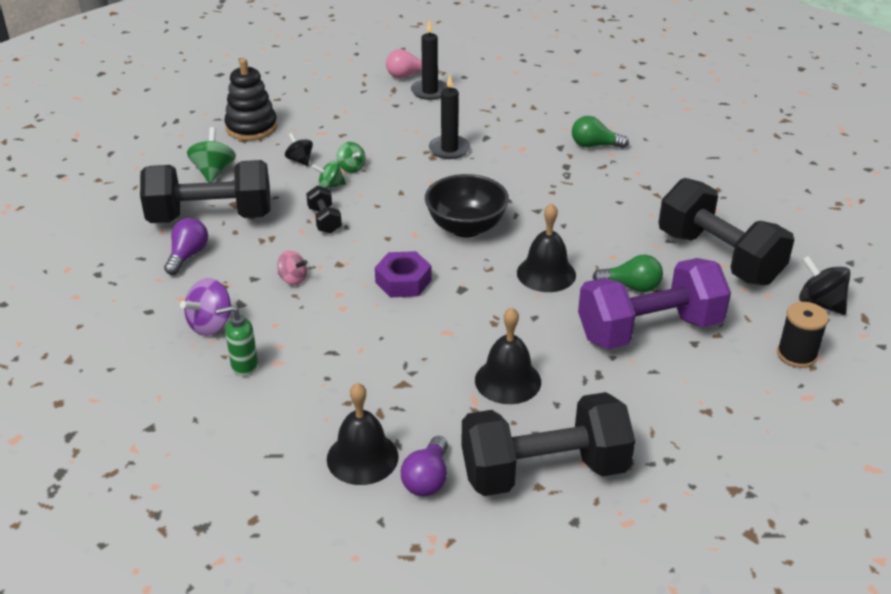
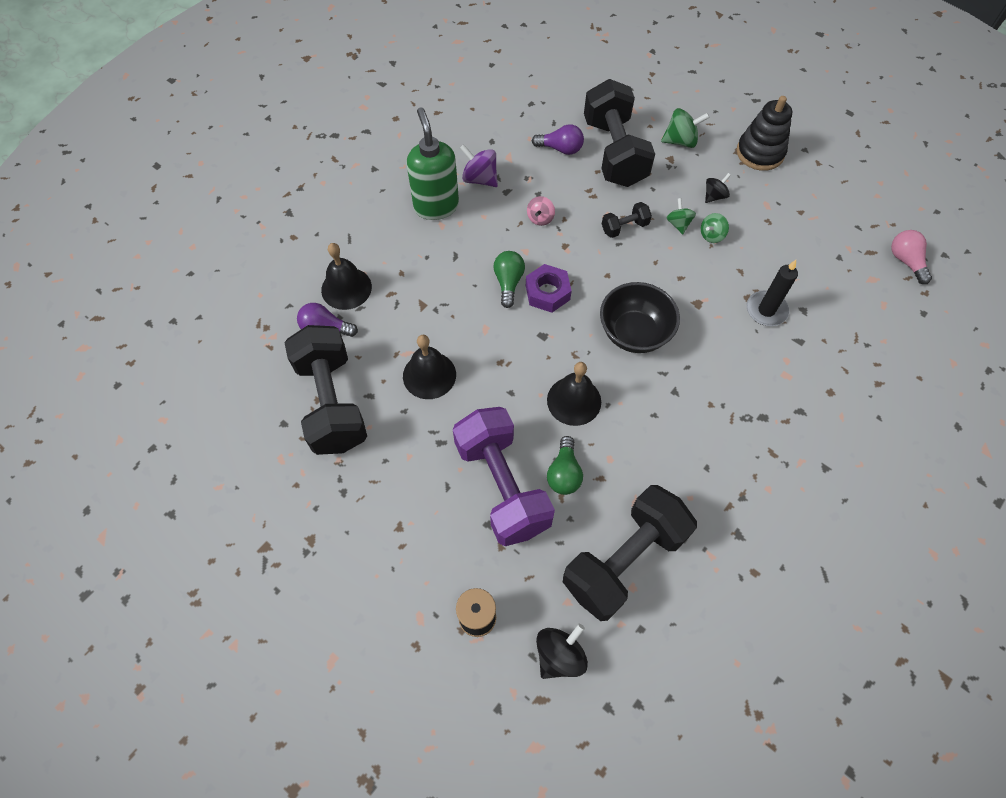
camera: 85 degrees right, 25 degrees up
green soap dispenser [216,306,258,376] -> green soap dispenser [407,108,459,220], size x1.89
black candle [411,20,449,100] -> none
green light bulb [572,116,629,148] -> green light bulb moved to [493,251,525,308]

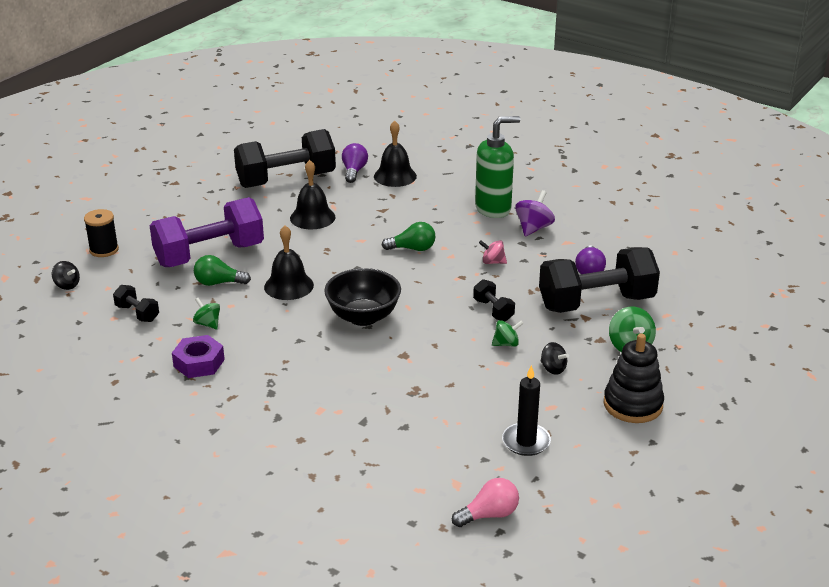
camera: 85 degrees right, 30 degrees down
purple nut [526,264,572,313] -> purple nut moved to [172,335,225,378]
black spinning top [536,624,588,679] -> black spinning top [52,261,80,290], size x0.66
black dumbbell [563,485,697,621] -> black dumbbell [113,285,159,322], size x0.43
green spinning top [701,213,729,243] -> green spinning top moved to [193,298,220,330]
black candle [747,260,798,326] -> black candle moved to [502,365,551,456]

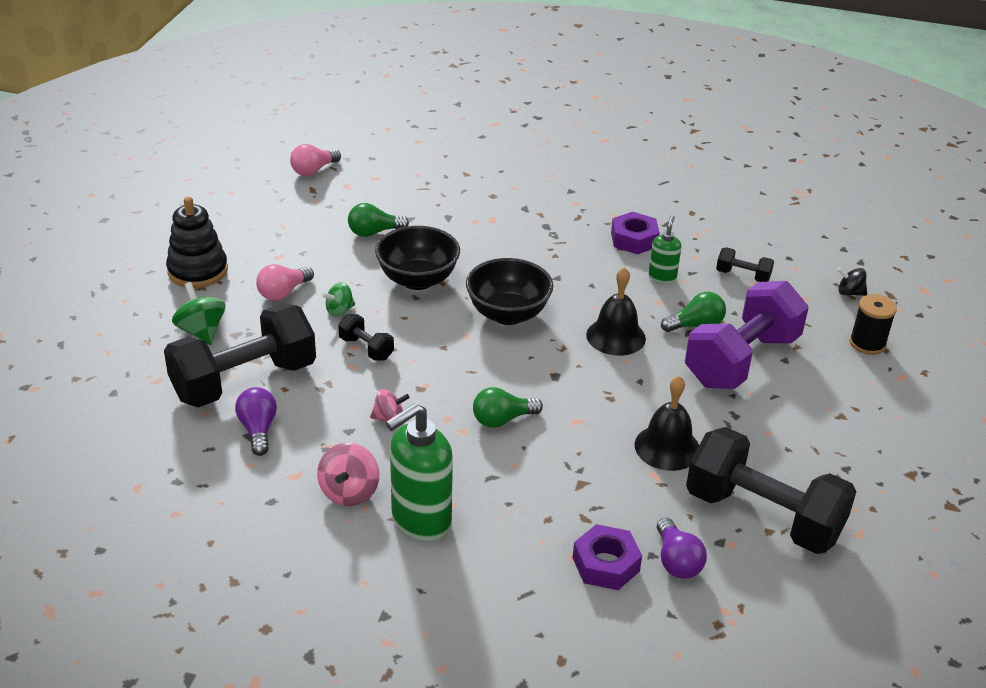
camera: 160 degrees right, 5 degrees up
green spinning top [193,298,220,330] -> green soap dispenser [648,215,681,284]
black dumbbell [234,129,336,188] -> black dumbbell turned 75 degrees clockwise [686,427,857,554]
black bell [374,121,417,187] -> purple nut [573,524,642,590]
black candle [502,365,551,456] -> none
purple spinning top [515,190,555,237] -> pink spinning top [317,443,379,506]
black spinning top [540,342,569,375] -> pink light bulb [256,264,314,301]
none -> green light bulb [348,203,409,237]
none -> black bowl [375,226,460,290]

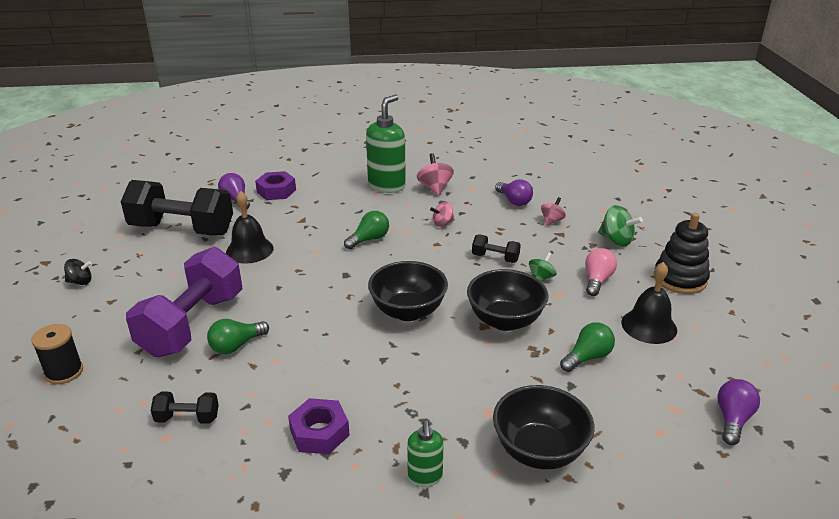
camera: 160 degrees right, 5 degrees down
black dumbbell [164,304,316,407] -> pink spinning top [541,197,566,226]
pink light bulb [290,144,341,176] -> purple light bulb [717,379,760,445]
black bell [586,267,646,356] -> black bell moved to [621,262,677,344]
green soap dispenser [648,215,681,284] -> green soap dispenser moved to [407,420,444,487]
black spinning top [837,267,867,296] -> black spinning top moved to [64,259,92,285]
none -> black bowl [493,385,594,469]

